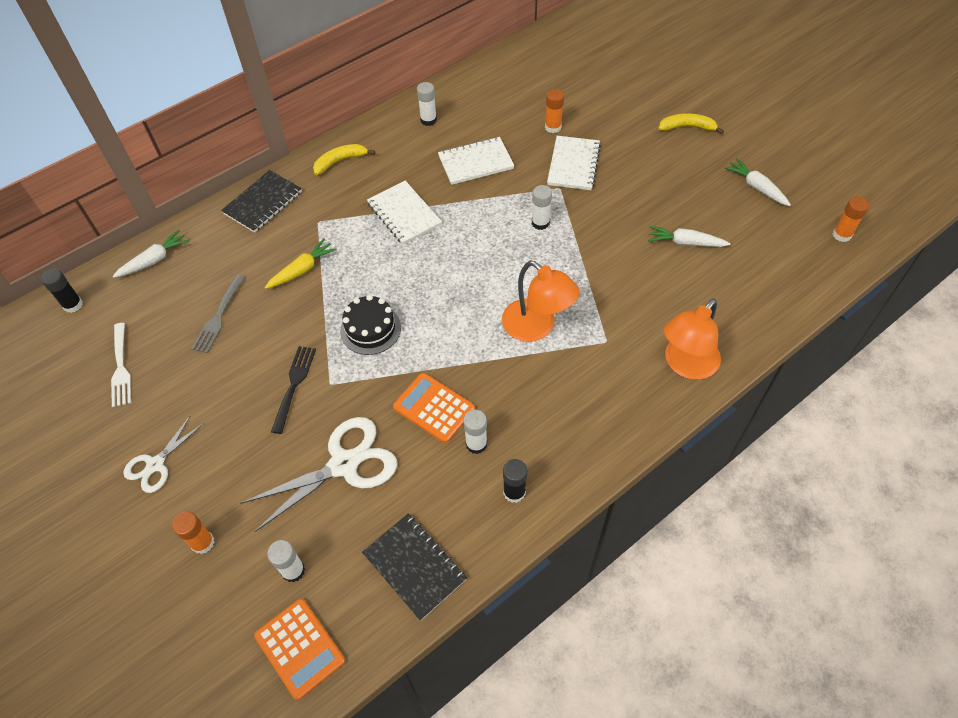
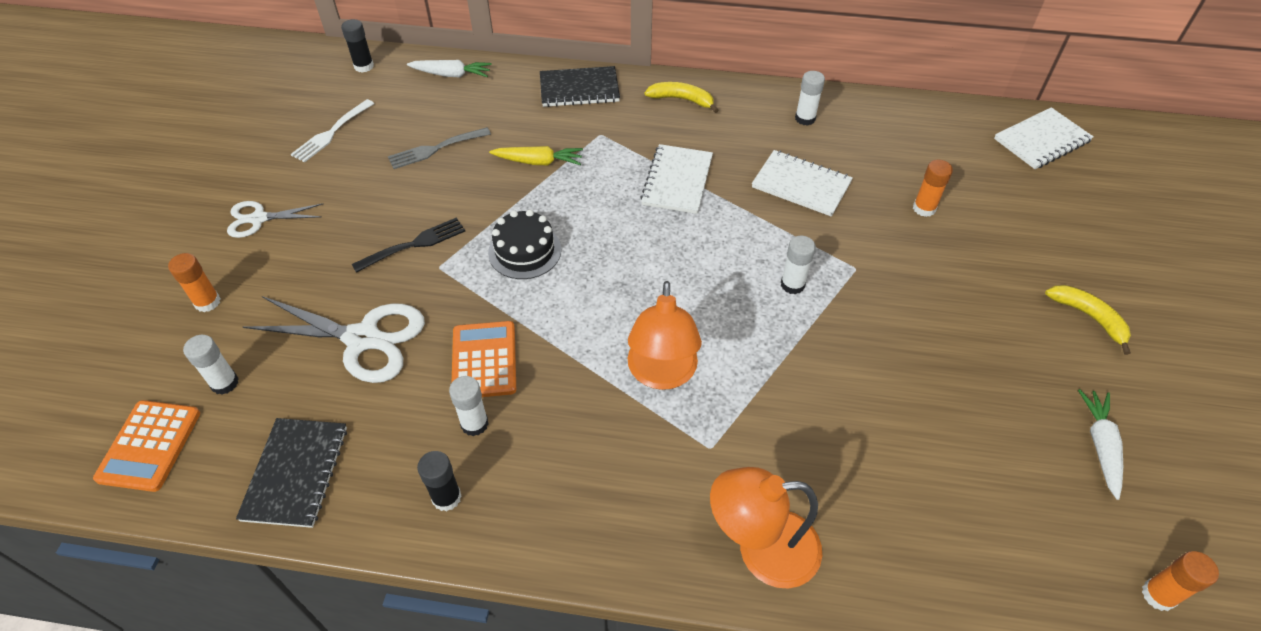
camera: 45 degrees right, 5 degrees down
white notebook [547,136,601,190] -> white notebook moved to [994,107,1094,169]
white carrot [648,226,731,247] -> none

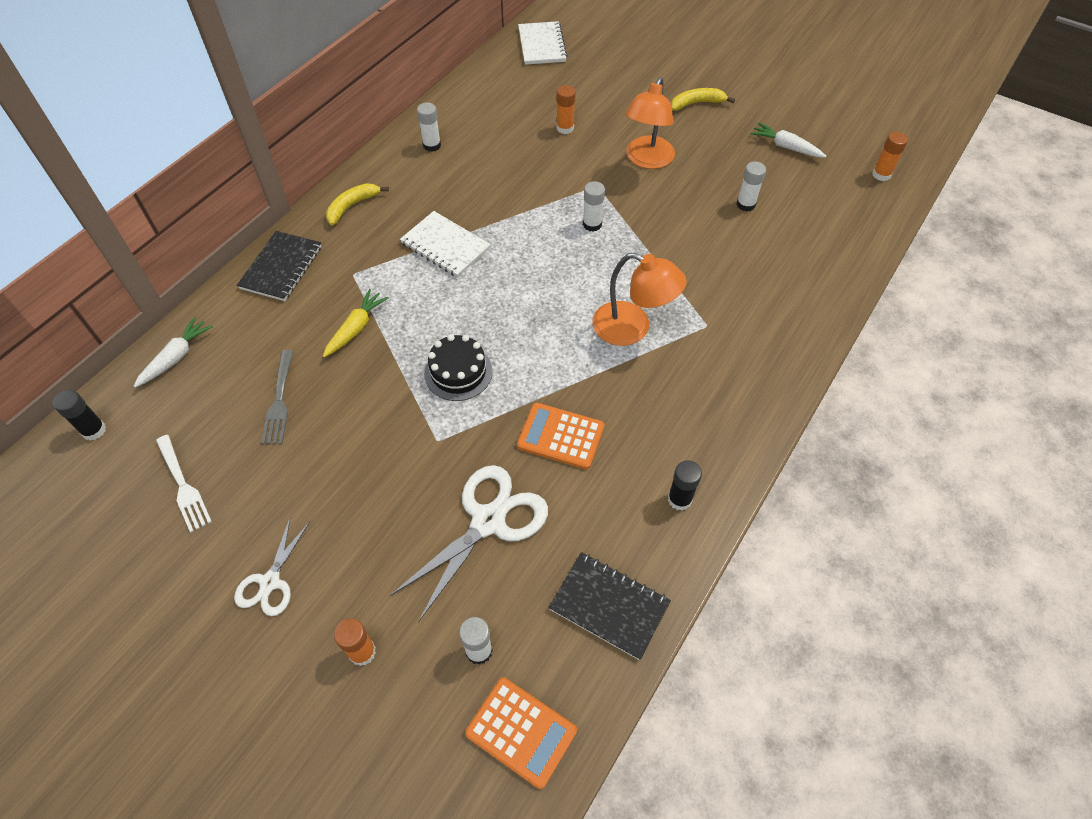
camera: 65 degrees left, 5 degrees up
black fork [352,217,465,273] -> none
white glue stick [449,376,488,436] -> white glue stick moved to [736,161,766,211]
orange lamp [710,467,822,589] -> orange lamp moved to [625,77,675,169]
white notebook [752,150,853,217] -> none

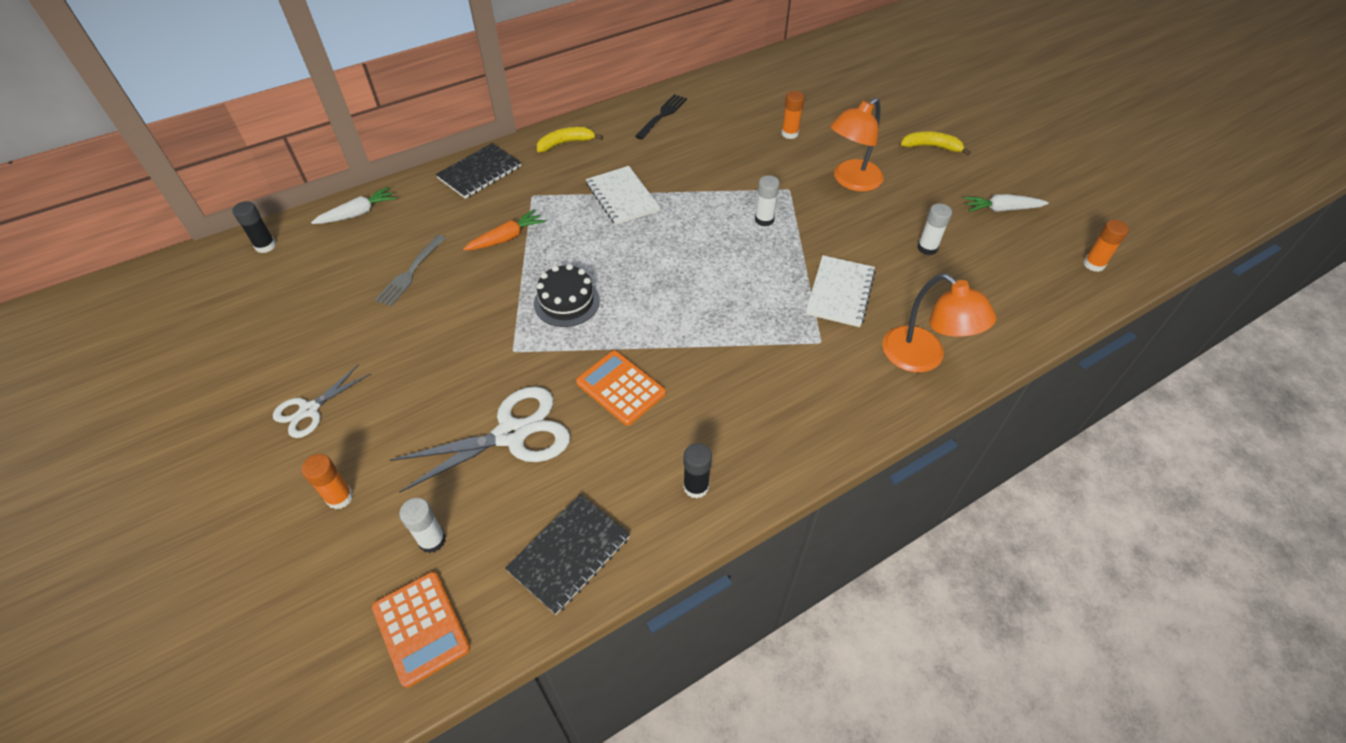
camera: 25 degrees right, 5 degrees down
white fork [156,435,212,533] -> none
yellow carrot [323,289,389,357] -> orange carrot [463,209,546,250]
white glue stick [417,102,441,152] -> black fork [635,94,687,140]
white notebook [518,21,567,65] -> white notebook moved to [806,255,876,327]
black notebook [549,552,671,660] -> black notebook turned 75 degrees clockwise [505,494,630,615]
orange lamp [592,253,687,346] -> orange lamp moved to [882,273,996,372]
white carrot [750,122,826,157] -> white carrot turned 60 degrees counterclockwise [963,194,1049,212]

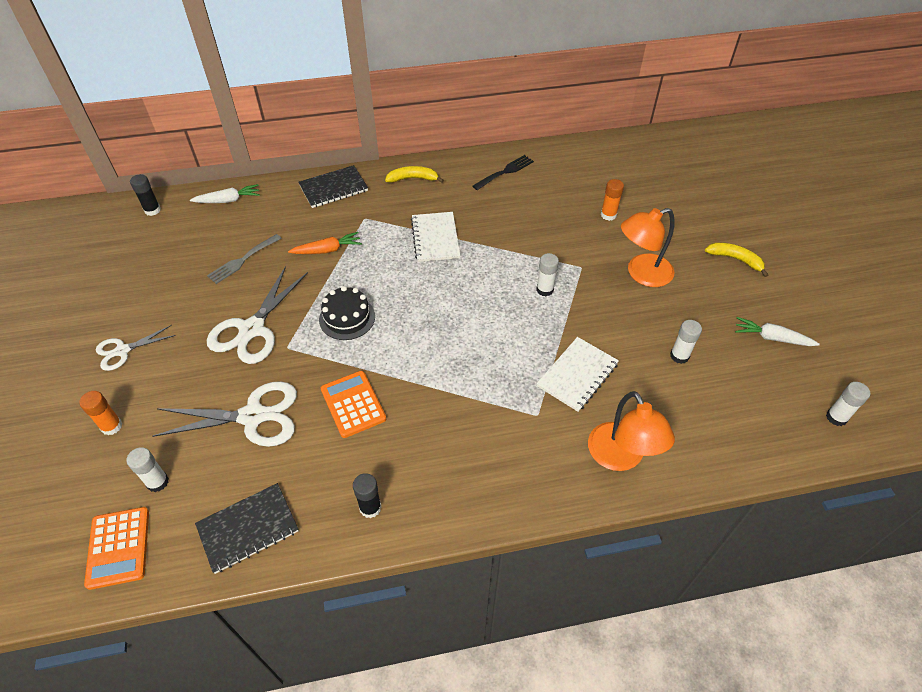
camera: 20 degrees right, 0 degrees up
orange glue stick [1083,220,1129,272] -> white glue stick [826,382,870,426]
none -> white scissors [207,266,308,364]

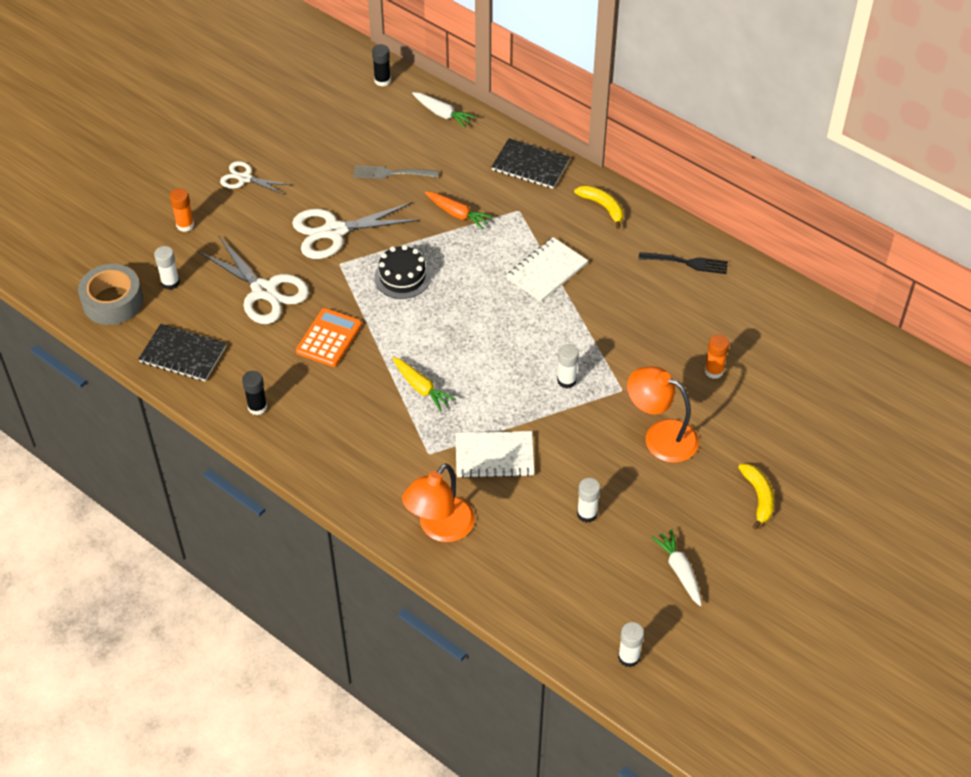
camera: 50 degrees right, 0 degrees up
orange calculator [84,507,149,590] -> grey tape [78,264,143,325]
none -> yellow carrot [392,357,456,412]

